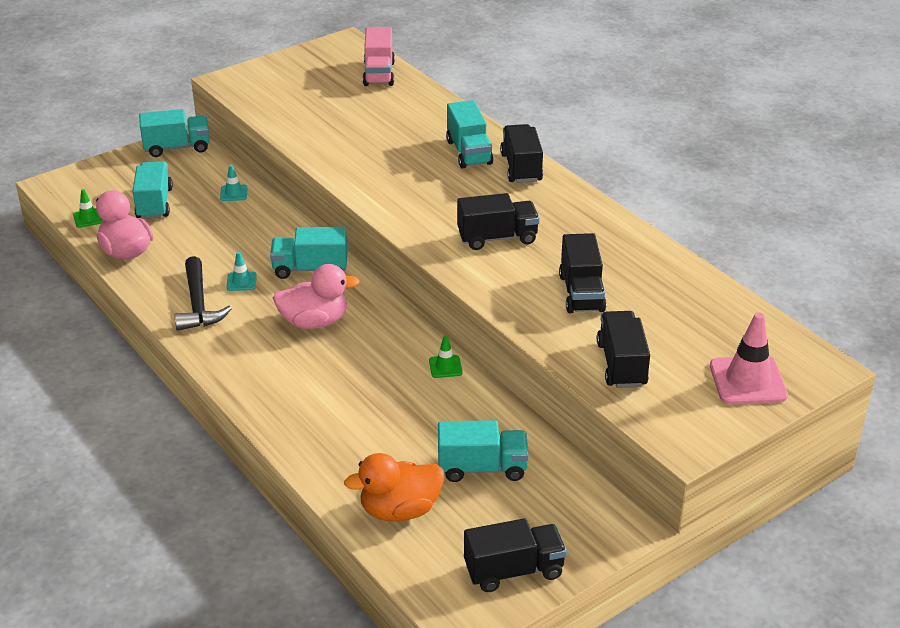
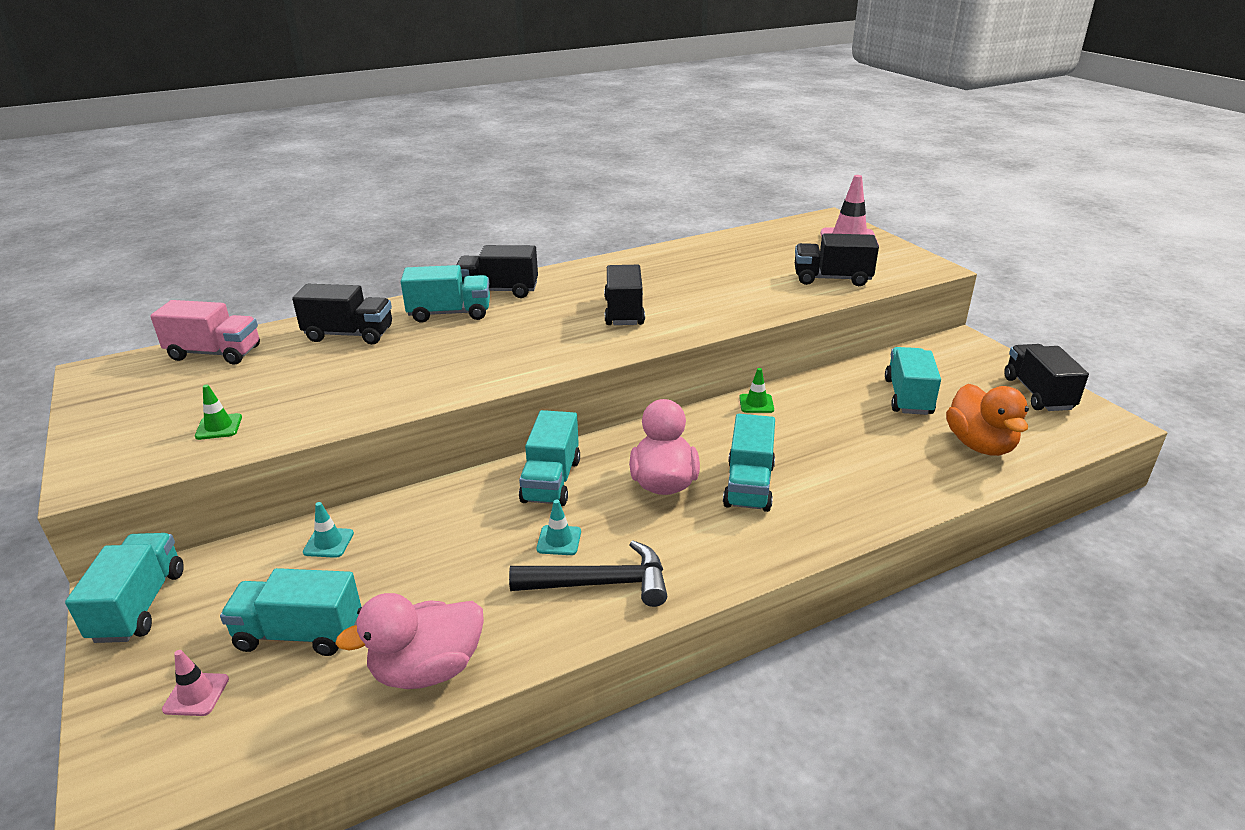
camera: 80 degrees left, 5 degrees down
green traffic cone [73,189,103,228] -> green traffic cone moved to [195,384,242,440]
black truck [559,233,606,313] -> black truck moved to [292,284,392,345]
none -> pink traffic cone [162,650,229,716]
none -> turquoise truck [723,414,775,512]

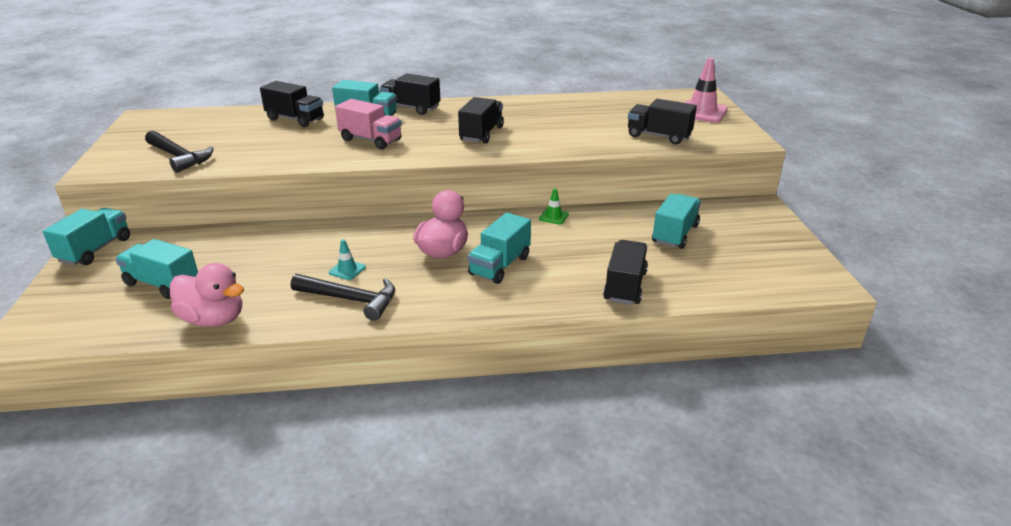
camera: 20 degrees right, 0 degrees up
pink truck [150,300,260,365] -> pink truck moved to [335,99,402,149]
pink traffic cone [162,650,229,716] -> none
green traffic cone [195,384,242,440] -> black hammer [145,131,214,173]
turquoise traffic cone [303,502,354,558] -> none
pink duck [335,593,484,689] -> pink duck turned 150 degrees counterclockwise [170,263,244,327]
turquoise truck [519,410,580,506] -> none
orange duck [946,384,1029,456] -> none
black truck [1004,344,1089,411] -> black truck moved to [603,240,648,305]

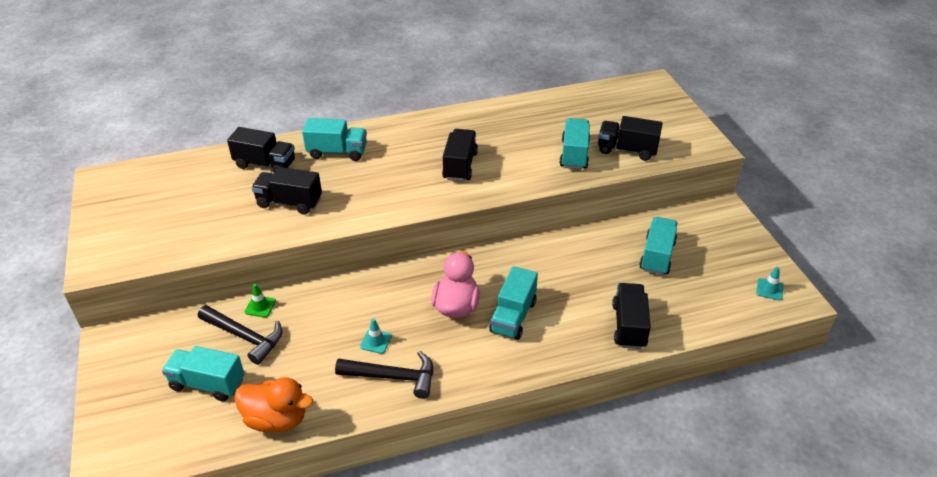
camera: 10 degrees left, 10 degrees up
turquoise truck [43,208,130,265] -> turquoise truck moved to [559,118,590,169]
black hammer [145,131,214,173] -> black hammer moved to [198,305,282,365]
pink duck [170,263,244,327] -> orange duck [234,377,313,432]
pink truck [335,99,402,149] -> none
black truck [380,74,440,115] -> black truck moved to [252,167,322,214]
green traffic cone [539,188,569,225] -> green traffic cone moved to [245,284,276,317]
pink traffic cone [684,58,728,123] -> none
none -> turquoise traffic cone [756,267,783,300]

